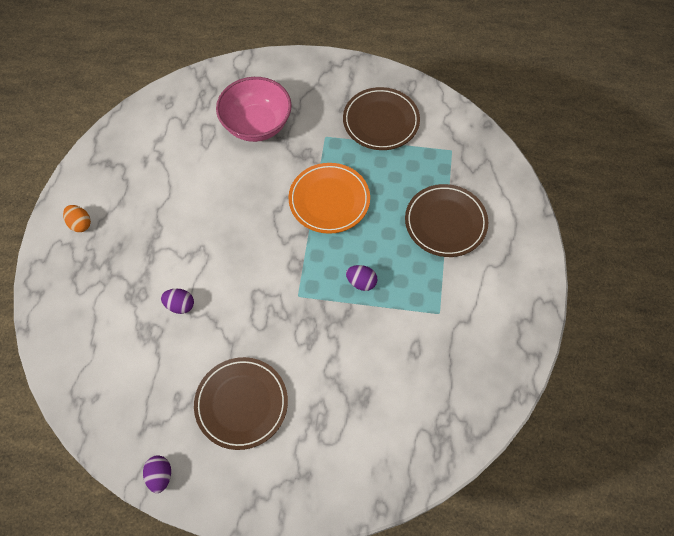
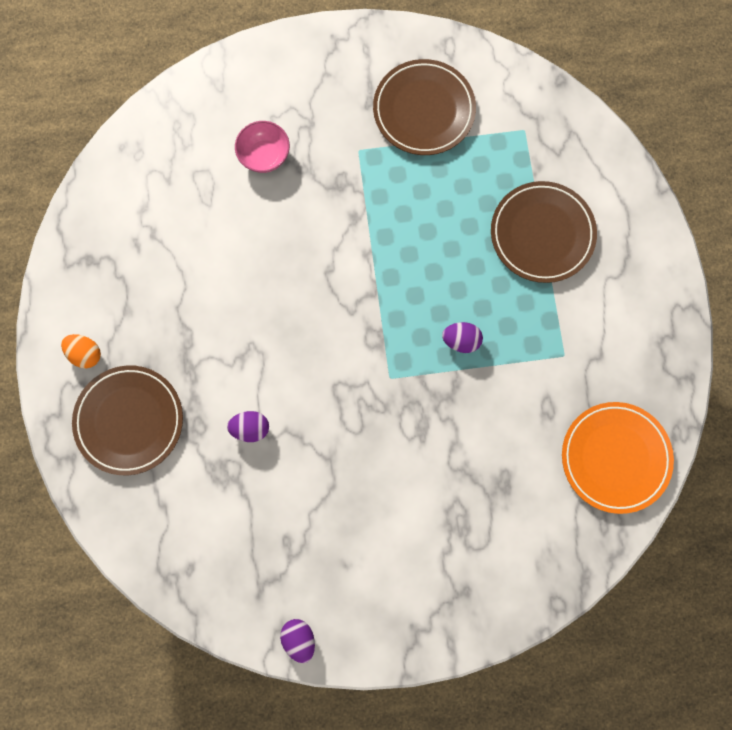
camera: 15 degrees left, 15 degrees up
brown plate [194,357,288,450] -> brown plate moved to [72,365,183,475]
pink bowl [216,77,292,142] -> pink bowl [235,121,290,173], size x0.55
orange plate [288,163,370,234] -> orange plate moved to [562,402,674,514]

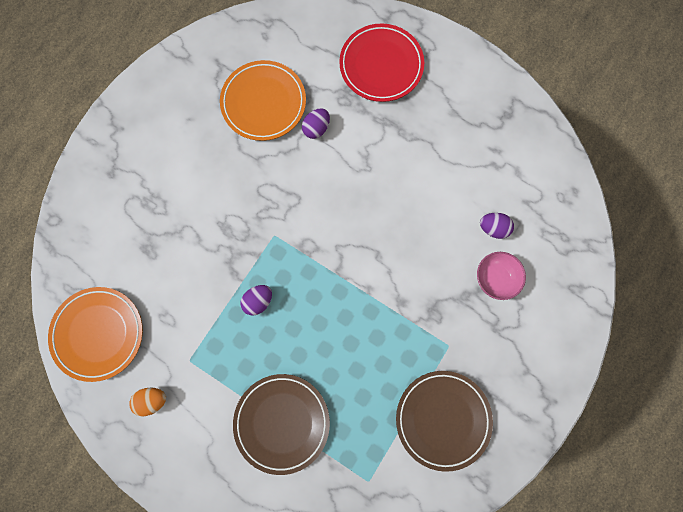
camera: 130 degrees right, 0 degrees up
orange egg [61,334,101,369] -> orange egg moved to [129,388,166,416]
brown plate [72,365,183,475] -> red plate [339,23,424,102]
purple egg [280,619,315,663] -> purple egg moved to [480,213,514,239]
none -> orange plate [220,60,306,141]

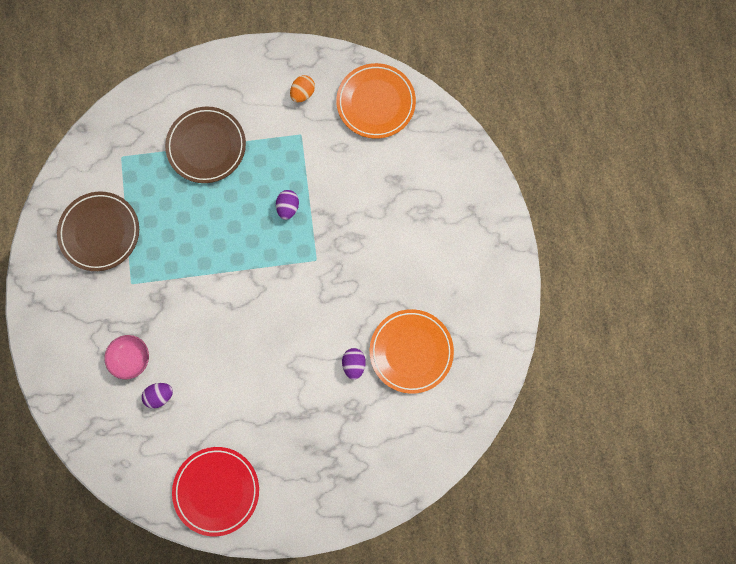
camera: 140 degrees right, 0 degrees up
red plate [339,23,424,102] -> red plate moved to [172,447,259,536]

